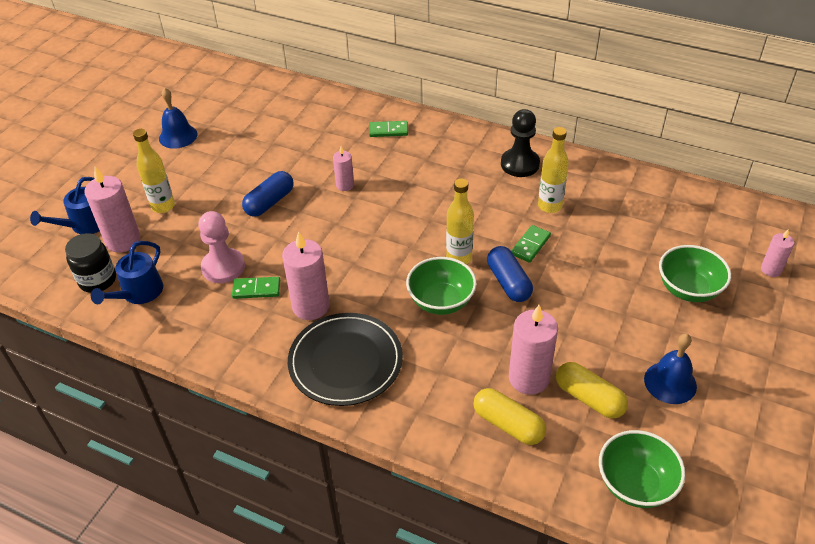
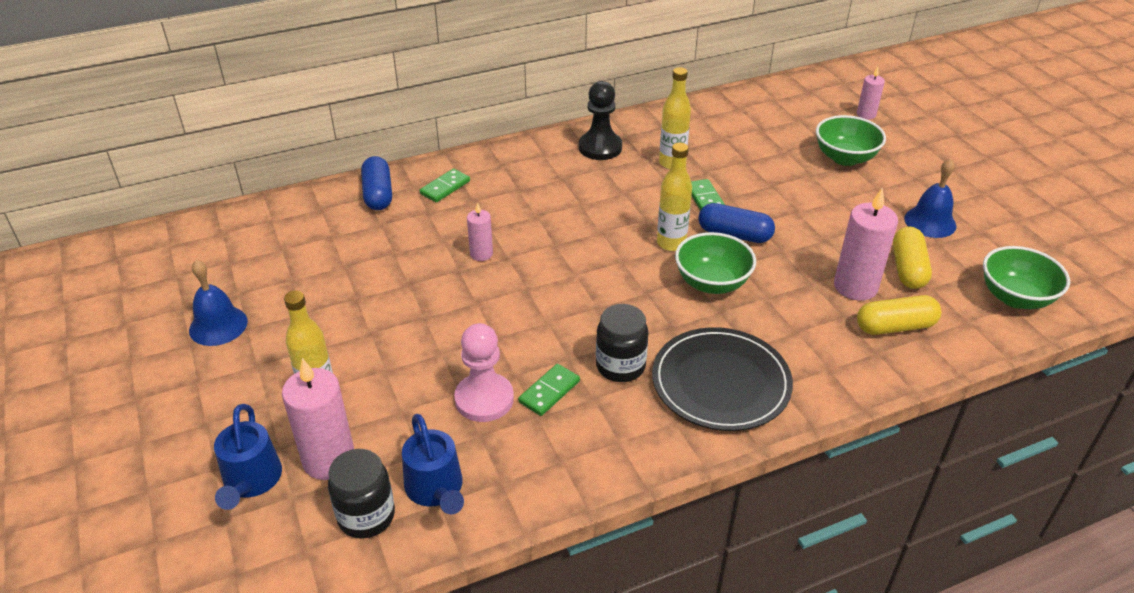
camera: 50 degrees left, 5 degrees down
blue capsule [242,171,293,217] -> blue capsule moved to [361,156,392,210]
pink candle [282,231,330,320] -> black jar [596,304,648,382]
yellow capsule [556,362,628,419] -> yellow capsule turned 75 degrees counterclockwise [893,227,932,289]

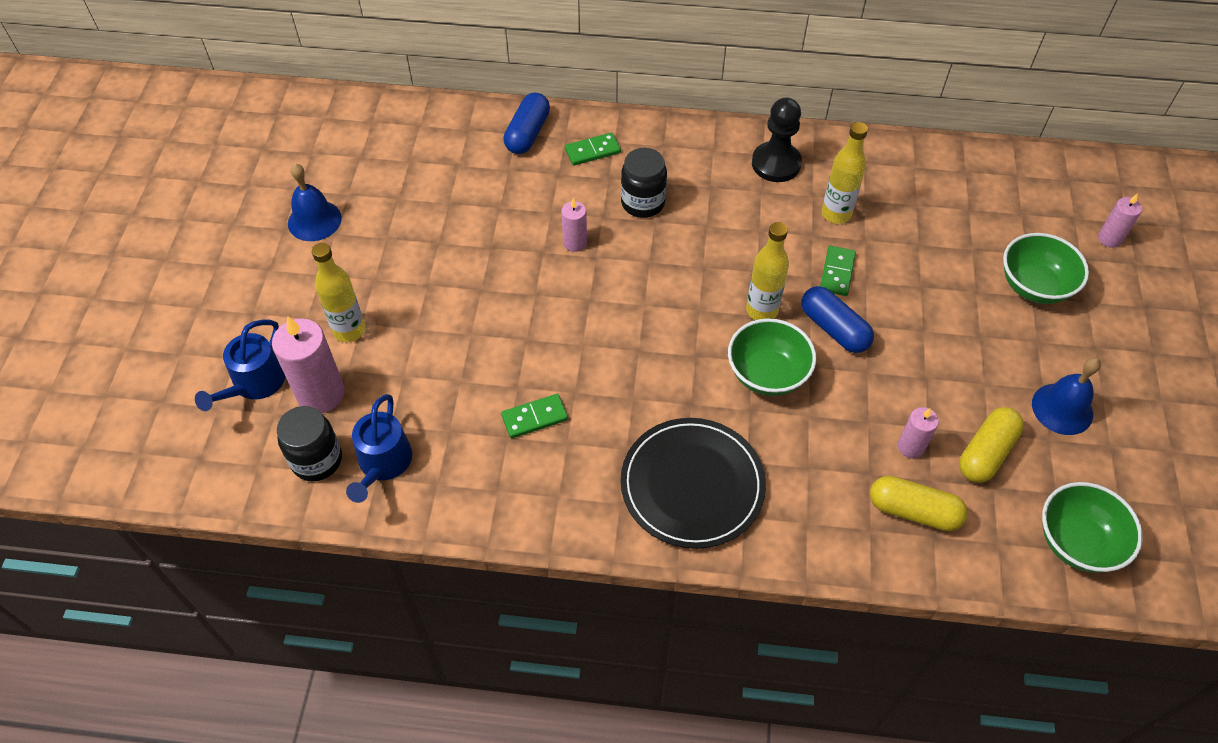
camera: 30 degrees right, 15 degrees up
pink pawn [454,323,514,422] -> none
black jar [596,304,648,382] -> black jar moved to [621,148,667,218]
pink candle [834,188,898,301] -> pink candle [898,407,939,459], size x0.55

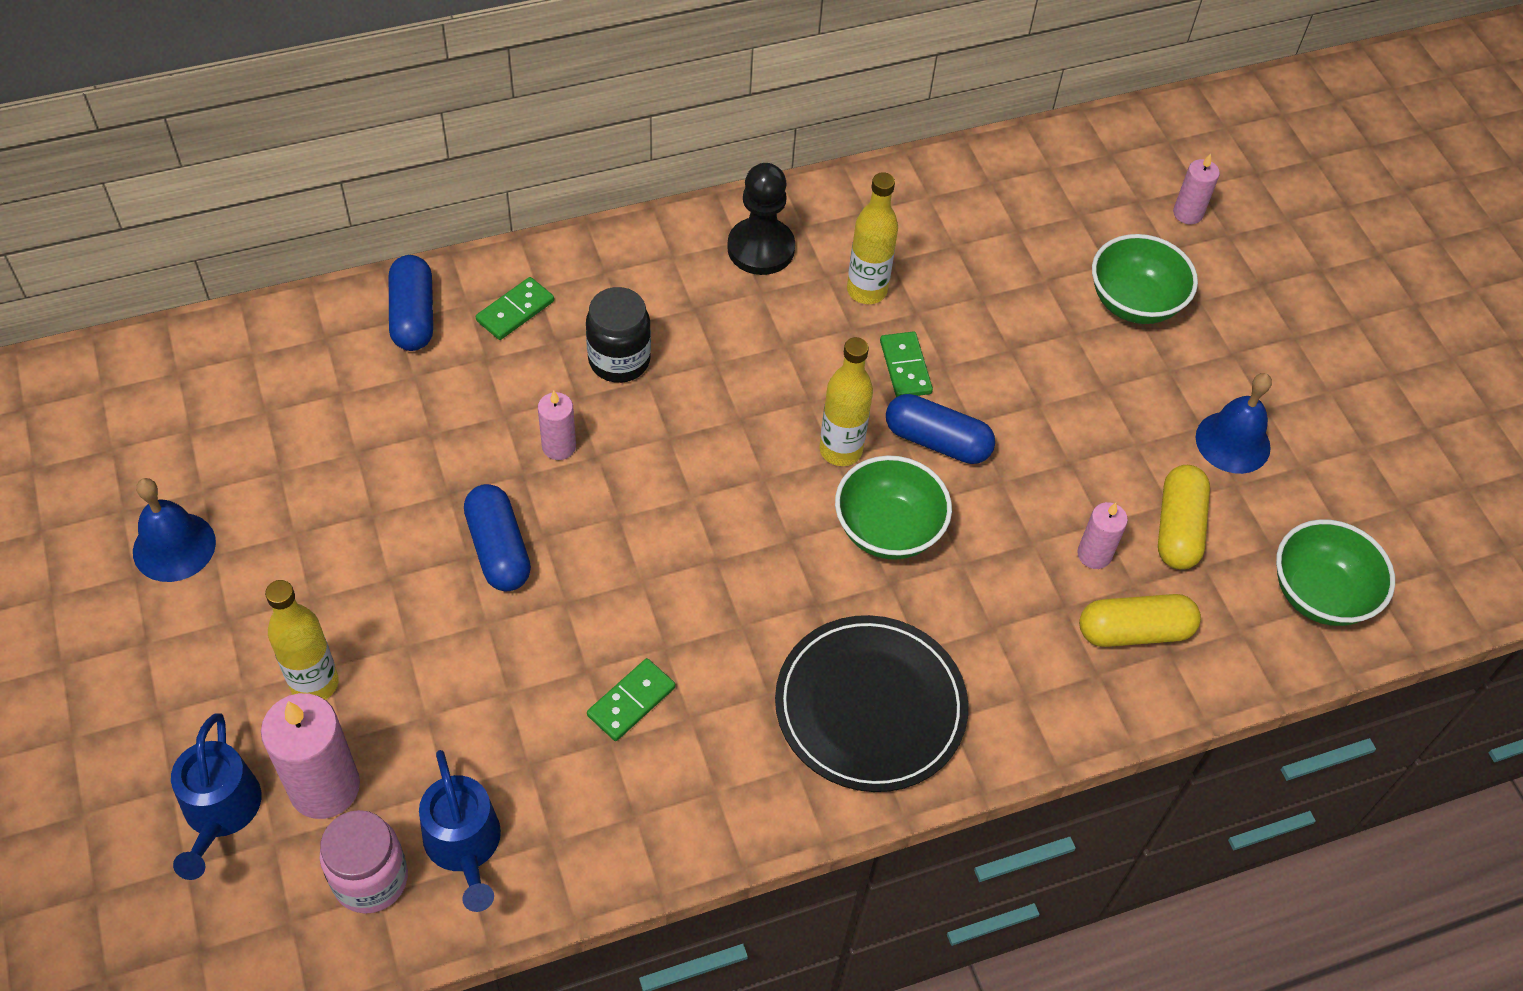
camera: 30 degrees left, 0 degrees up
black jar [277,406,342,481] -> pink jar [320,810,408,914]
none -> blue capsule [464,484,531,591]

